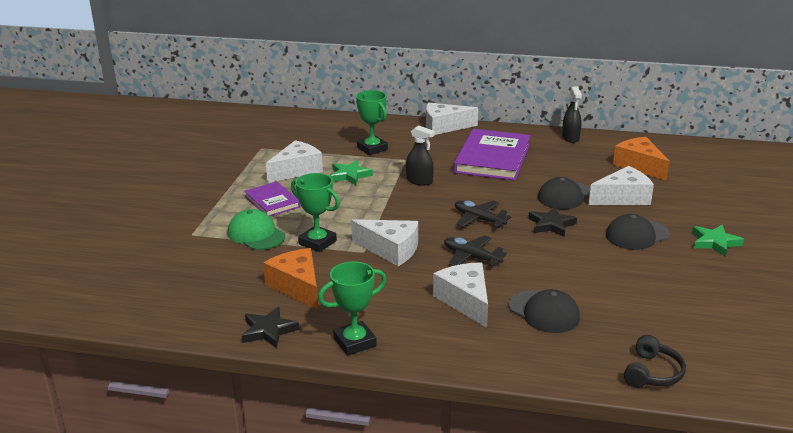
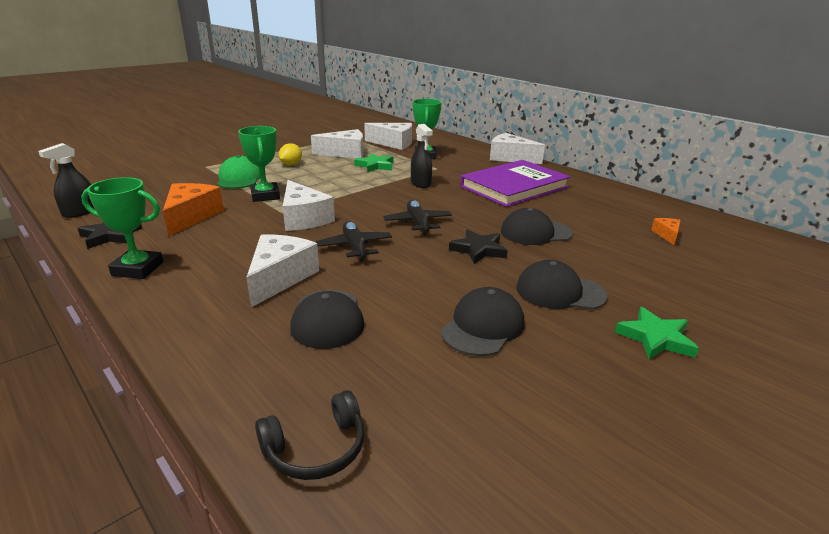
camera: 35 degrees right, 0 degrees up
purple book [244,182,301,216] -> yellow lemon [279,143,302,165]
black spray bottle [562,87,582,143] -> black spray bottle moved to [38,143,95,218]
white cheese [589,166,654,205] -> white cheese moved to [364,123,412,150]
orange cheese [613,137,669,181] -> orange cheese [651,218,681,245], size x0.49
none -> black cap [441,287,524,356]

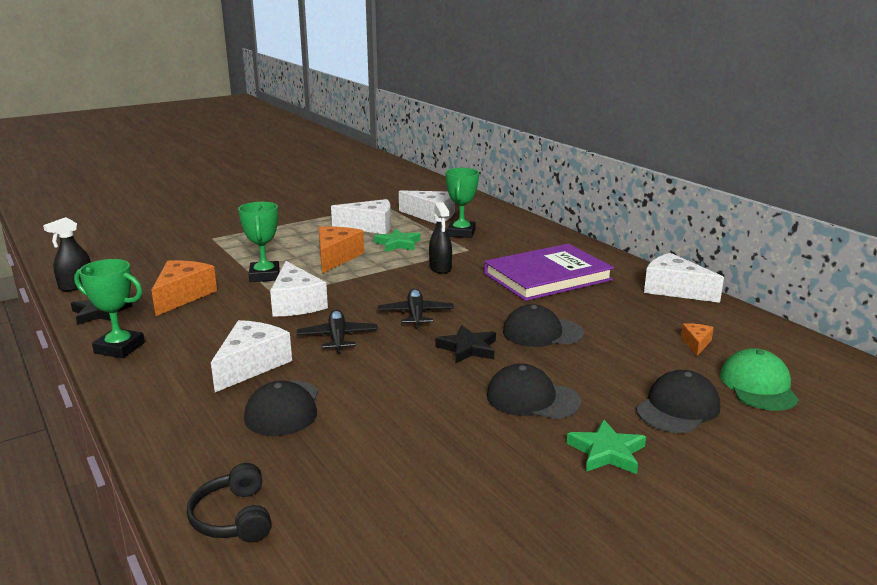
camera: 10 degrees right, 5 degrees down
green cap [217,155,261,189] -> green cap moved to [720,348,799,411]
black headphones [255,390,364,480] -> black headphones turned 90 degrees clockwise [187,463,272,543]
yellow lemon [279,143,302,165] -> none
black cap [441,287,524,356] -> black cap moved to [636,370,720,433]
white cheese [490,133,545,164] -> white cheese moved to [644,253,724,303]
none -> orange cheese [318,226,364,274]

